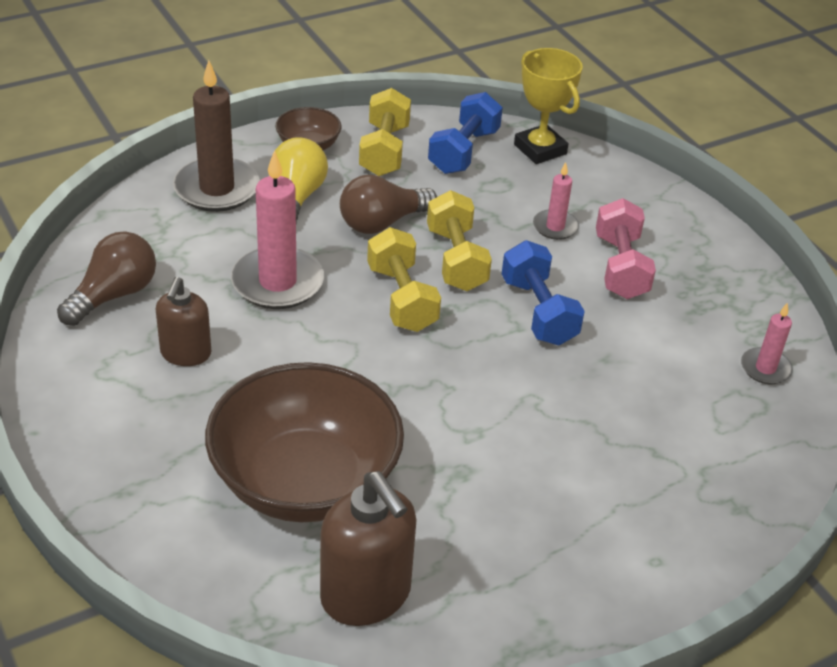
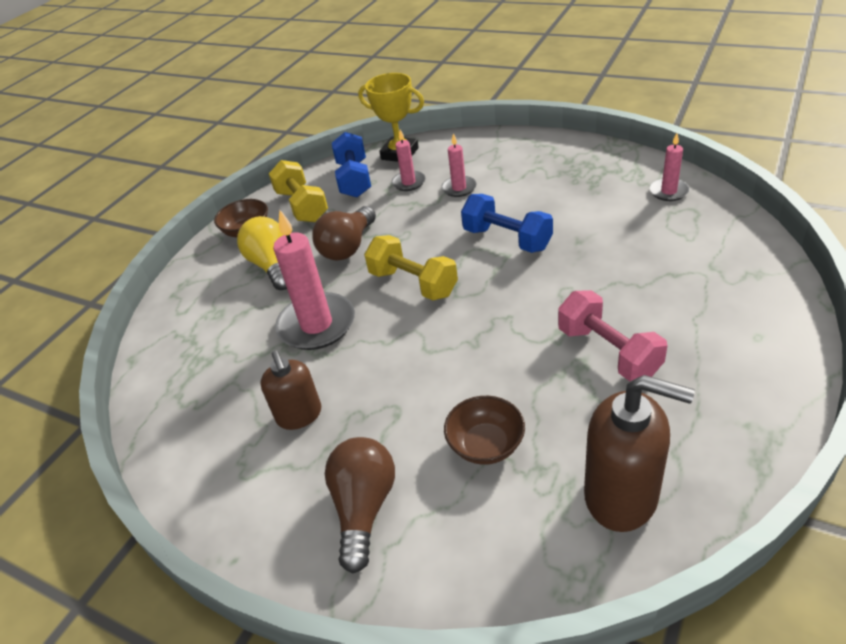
camera: 25 degrees left, 0 degrees up
brown light bulb [57,232,156,326] -> brown light bulb moved to [325,437,395,573]
brown candle [173,60,260,212] -> none
brown bowl [205,362,404,522] -> brown bowl [444,396,525,465], size x0.45
yellow dumbbell [427,190,492,291] -> none
pink dumbbell [596,198,656,299] -> pink dumbbell moved to [558,290,667,381]
none -> pink candle [391,130,425,191]

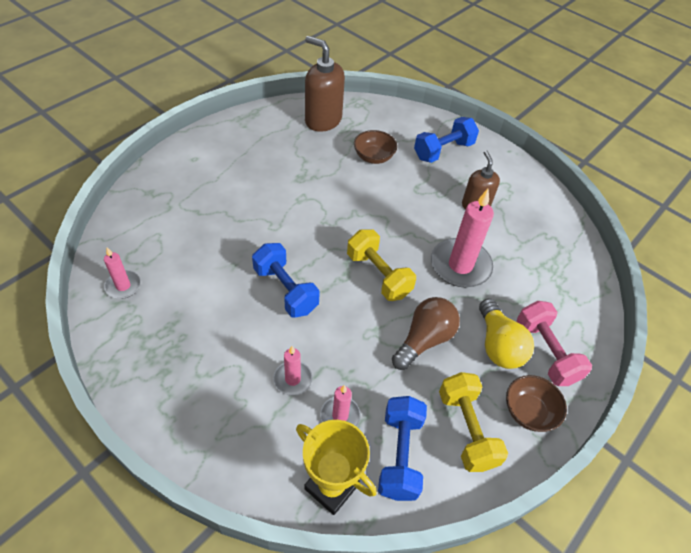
camera: 175 degrees left, 10 degrees up
brown light bulb [325,437,395,573] -> blue dumbbell [414,117,479,163]
pink dumbbell [558,290,667,381] -> pink dumbbell moved to [517,301,592,386]

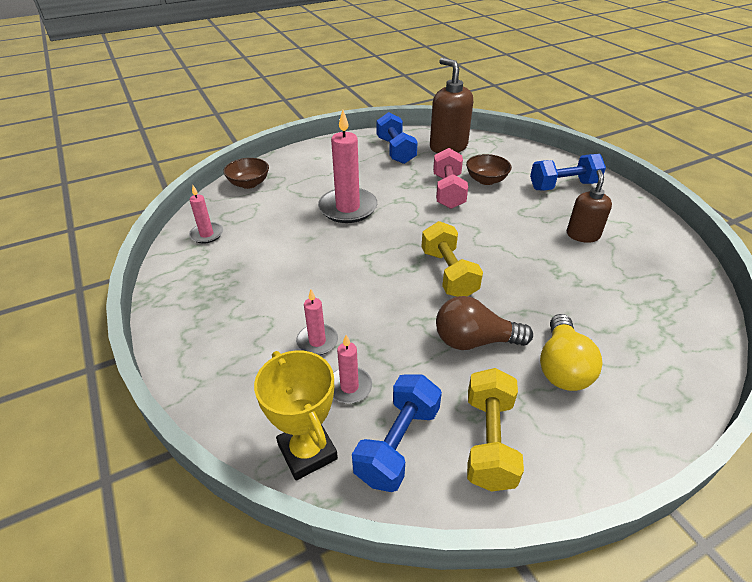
camera: 25 degrees right, 10 degrees down
blue dumbbell [252,243,320,318] -> blue dumbbell moved to [377,112,418,164]
brown light bulb [392,297,460,370] -> brown light bulb turned 150 degrees counterclockwise [436,296,533,350]
pink candle [431,189,494,287] -> pink candle moved to [318,110,377,223]
brown bowl [506,375,567,432] -> brown bowl moved to [223,158,269,189]
pink dumbbell [517,301,592,386] -> pink dumbbell moved to [433,148,468,209]

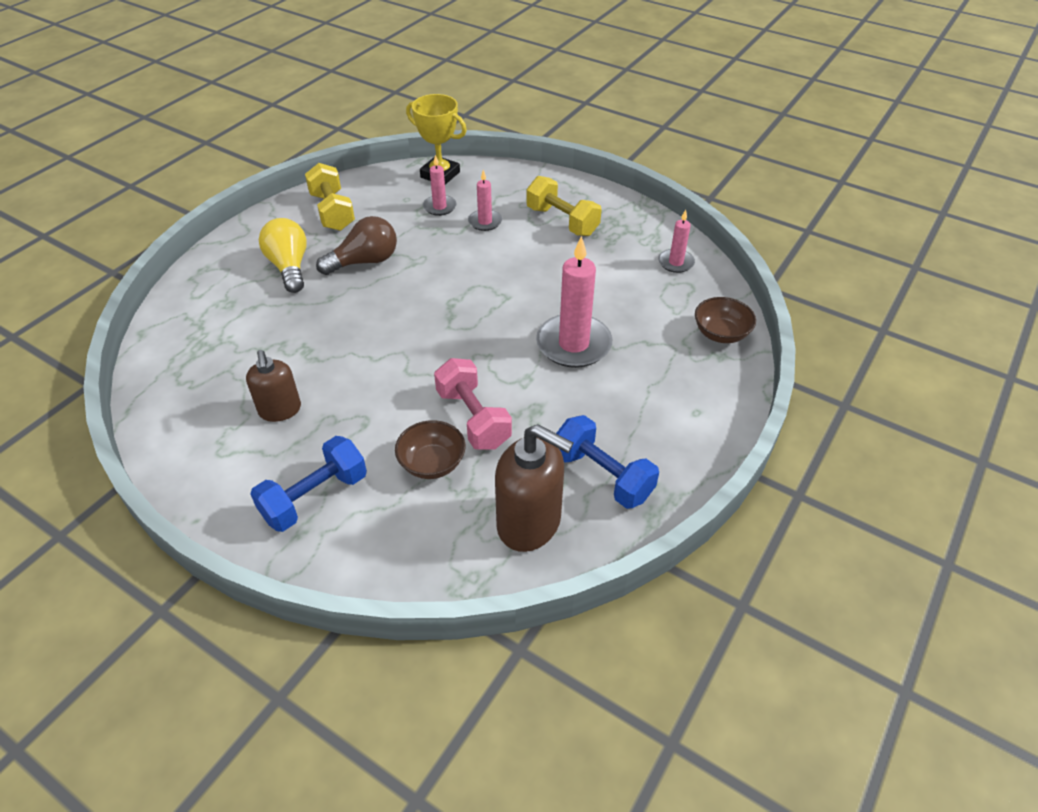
camera: 150 degrees right, 5 degrees up
blue dumbbell [352,374,442,492] -> none
yellow dumbbell [421,221,483,297] -> yellow dumbbell moved to [526,176,602,236]

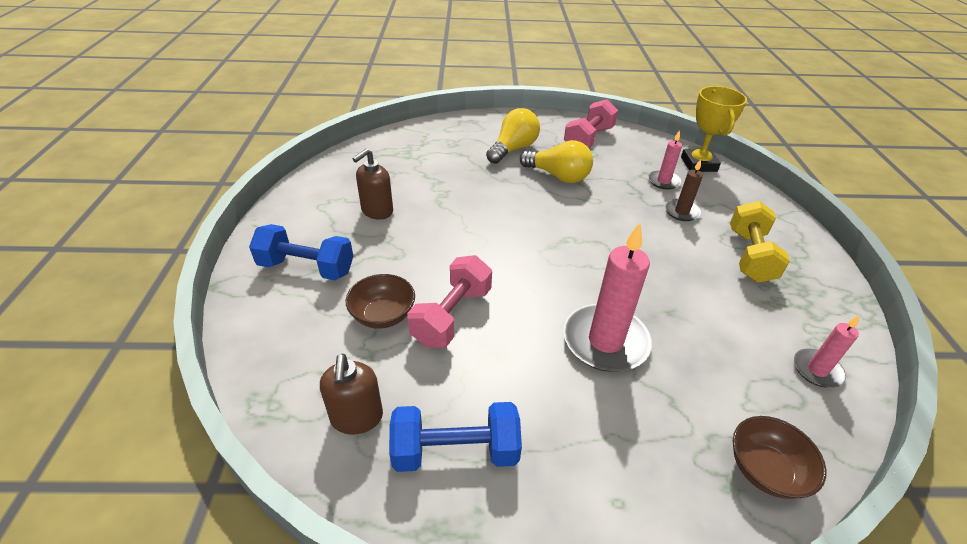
camera: 55 degrees right, 5 degrees down
yellow dumbbell [305,163,355,231] -> pink dumbbell [564,99,618,148]
brown light bulb [316,216,397,275] -> yellow light bulb [520,140,593,183]
pink candle [468,170,502,231] -> brown candle [665,159,703,221]
brown soap dispenser [495,424,573,552] -> brown soap dispenser [320,354,383,434], size x0.64
blue dumbbell [556,415,659,509] -> blue dumbbell turned 75 degrees clockwise [389,402,522,472]

